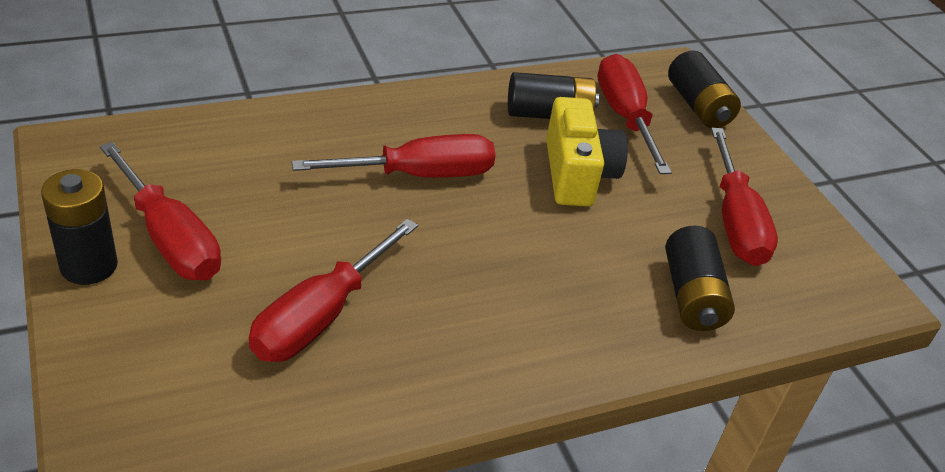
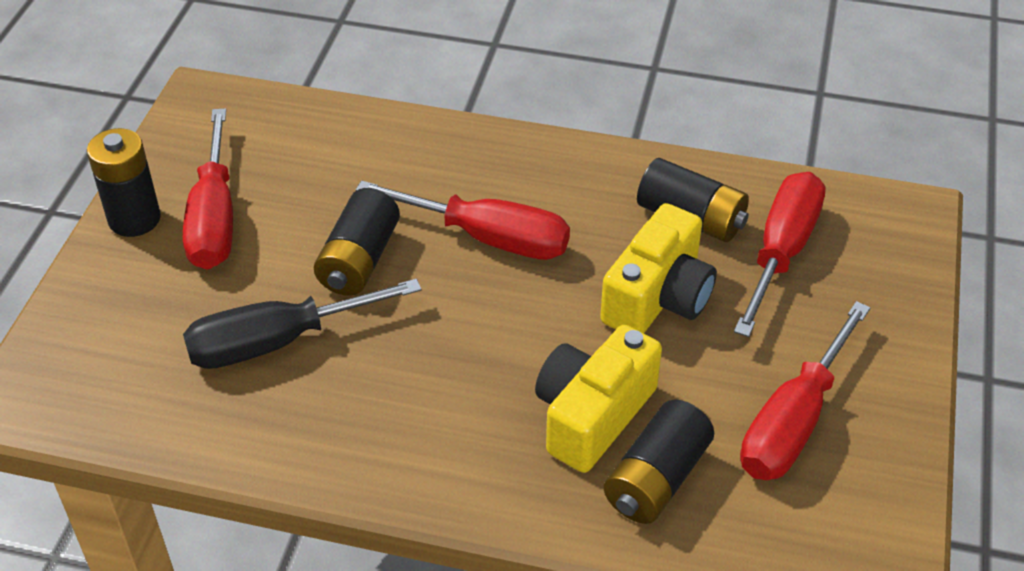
camera: 40 degrees right, 5 degrees up
red screwdriver [249,219,418,362] -> black screwdriver [183,279,421,369]
black battery [668,50,741,128] -> black battery moved to [314,188,400,296]
none -> yellow camera [535,325,662,473]

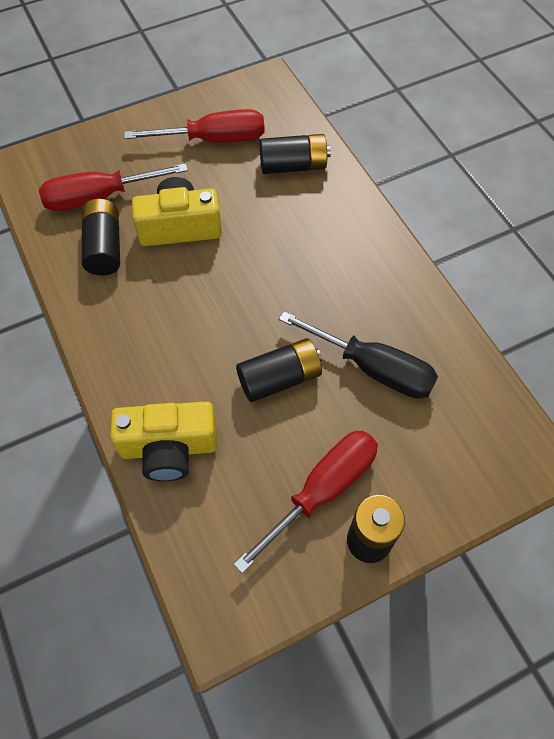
camera: 130 degrees left, 15 degrees up
red screwdriver [356,181,570,260] -> none
yellow camera [535,325,662,473] -> yellow camera moved to [110,402,217,481]

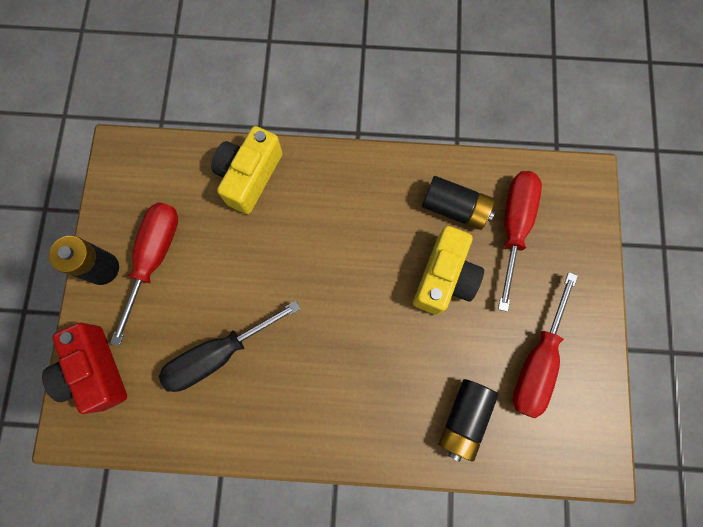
camera: 120 degrees right, 15 degrees up
red screwdriver [234,431,378,574] -> red screwdriver turned 150 degrees counterclockwise [110,203,178,346]
black battery [236,338,322,402] -> none
none -> red camera [42,322,127,414]

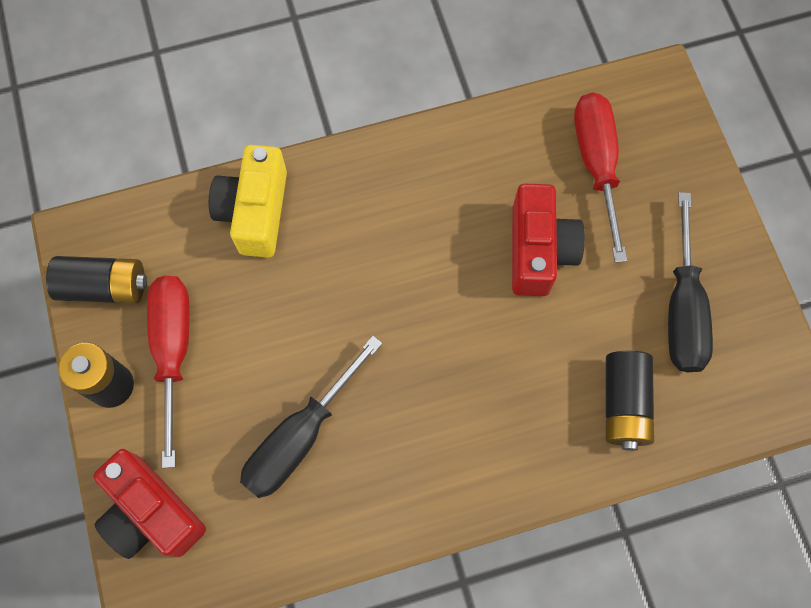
camera: 20 degrees left, 5 degrees down
yellow camera [413,226,484,315] -> red camera [512,184,585,296]
black battery [422,176,495,230] -> black battery moved to [46,256,147,304]
red screwdriver [513,272,578,418] -> black screwdriver [668,192,713,372]

